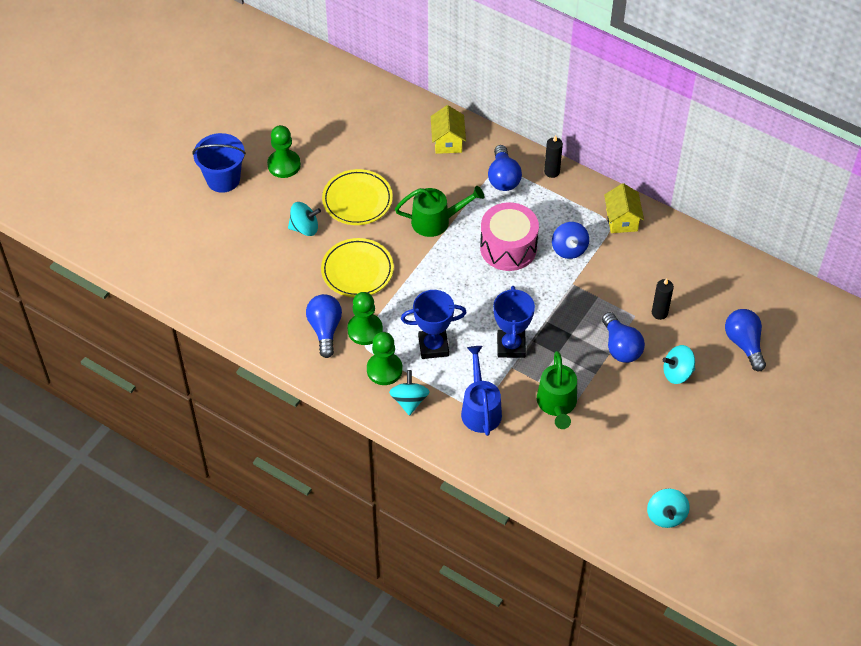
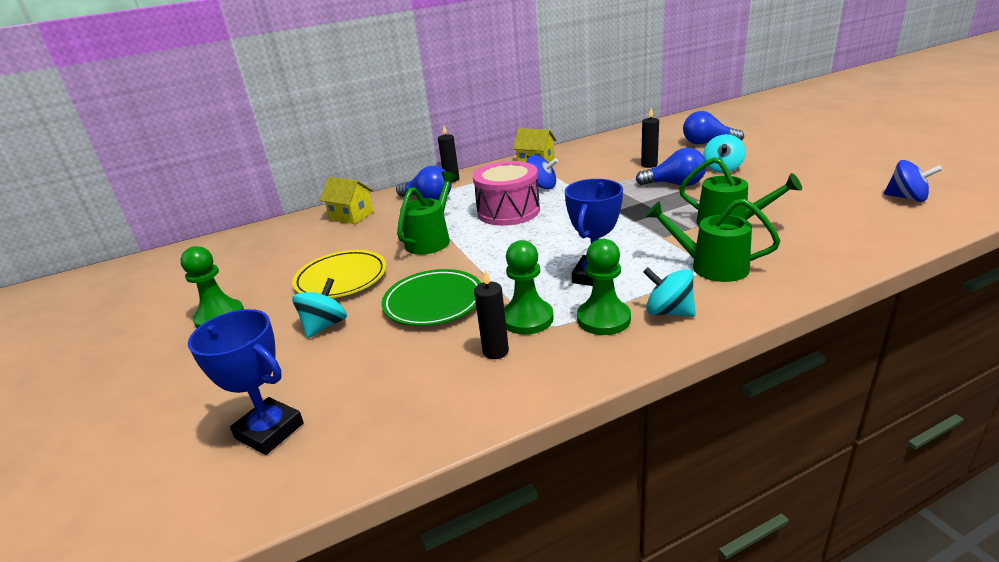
camera: 55 degrees left, 25 degrees down
blue bucket [192,133,246,193] -> none
blue light bulb [306,294,342,358] -> black candle [474,269,509,359]
yellow plate [321,238,394,297] -> green plate [382,269,481,326]
blue watering can [461,346,502,436] -> green watering can [645,198,781,282]
blue trophy [493,286,535,358] -> blue trophy moved to [188,309,304,455]
turquoise spinning top [647,489,690,528] -> blue spinning top [884,160,942,202]

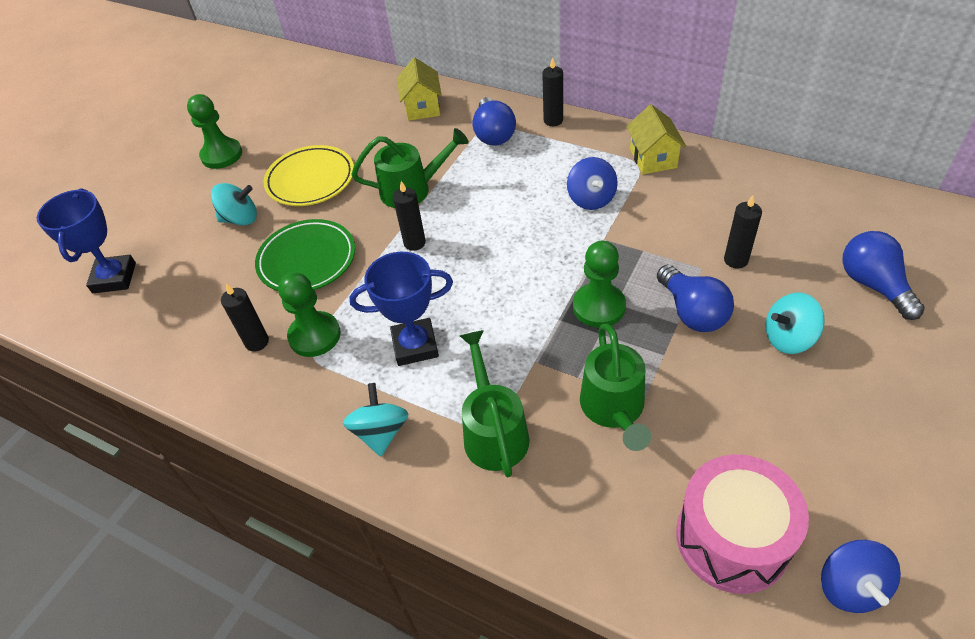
camera: 55 degrees right, 20 degrees up
pink drum [473,161,540,226] -> pink drum moved to [676,454,809,594]
green pawn [577,239,631,335] -> green pawn moved to [573,241,626,327]
none -> black candle [393,181,426,251]

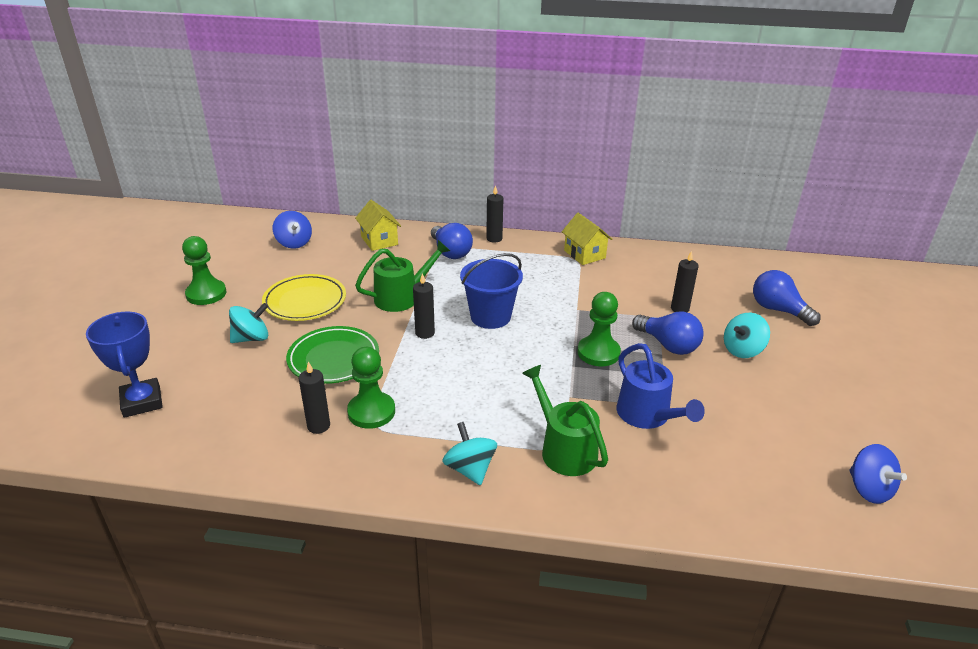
camera: 25 degrees left, 15 degrees down
blue trophy [349,252,453,366] -> none
blue spinning top [567,157,618,210] -> blue spinning top moved to [273,211,312,249]
green watering can [580,324,651,451] -> blue watering can [617,343,705,429]
pink drum [676,454,809,594] -> none
none -> blue bucket [460,253,523,329]

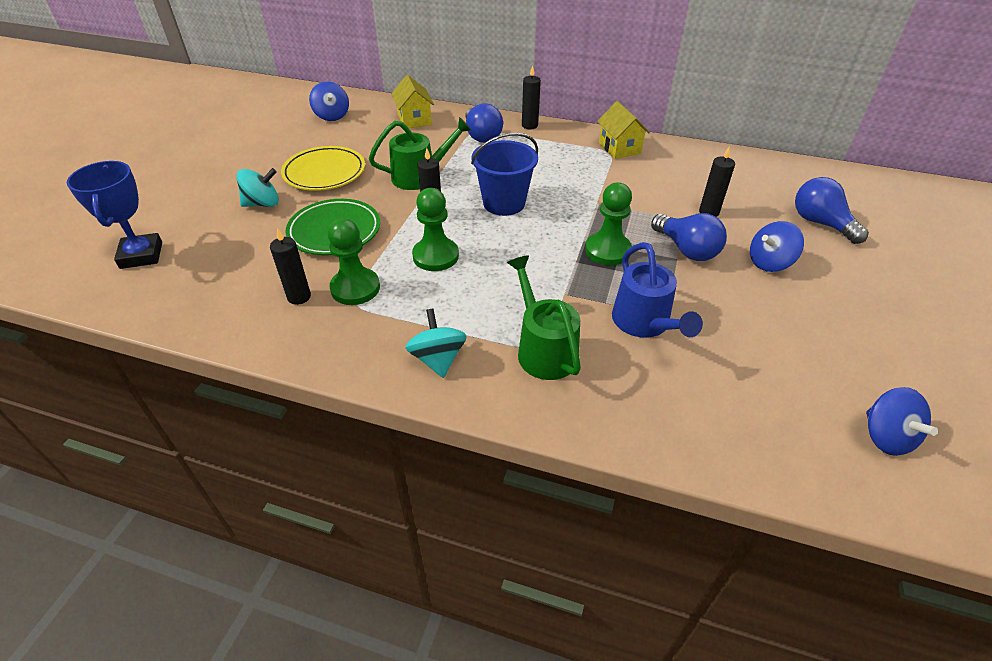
camera: 10 degrees right, 10 degrees up
green pawn [182,236,226,305] -> green pawn moved to [412,188,459,271]
turquoise spinning top [724,313,770,358] -> blue spinning top [750,221,804,272]

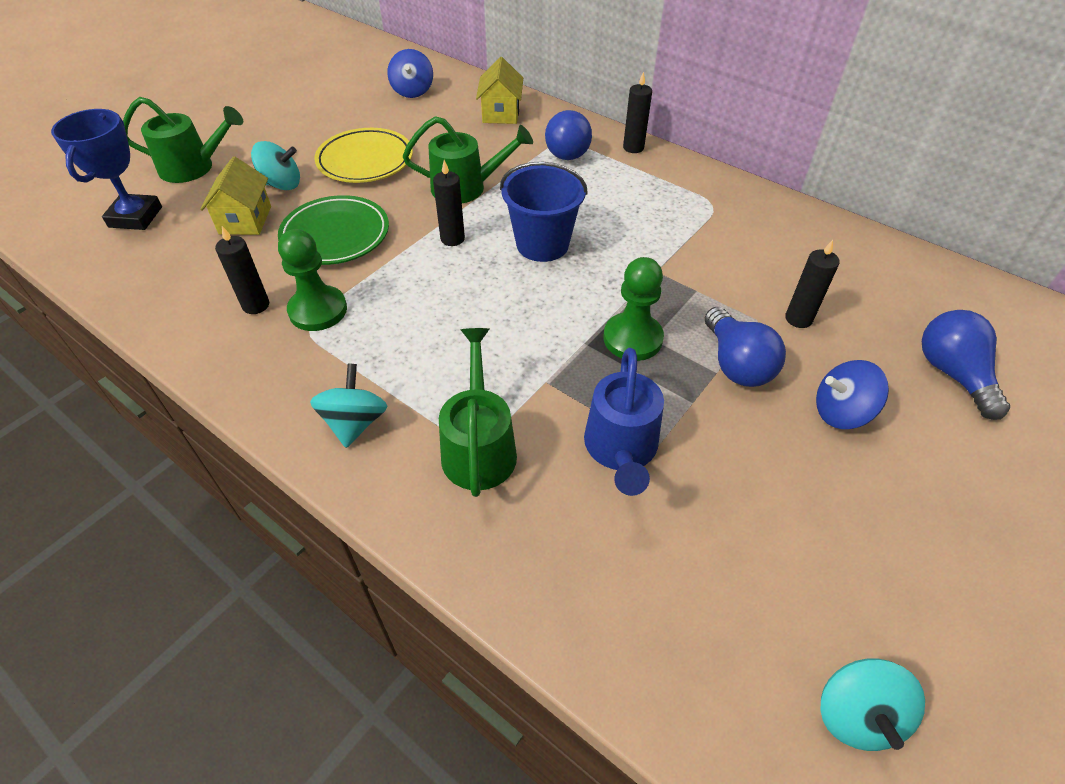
camera: 20 degrees right, 5 degrees up
green pawn [412,188,459,271] -> none
yellow house [597,101,650,159] -> yellow house moved to [200,156,271,235]
blue spinning top [866,387,938,456] -> turquoise spinning top [820,658,925,751]
none -> green watering can [123,97,243,183]

